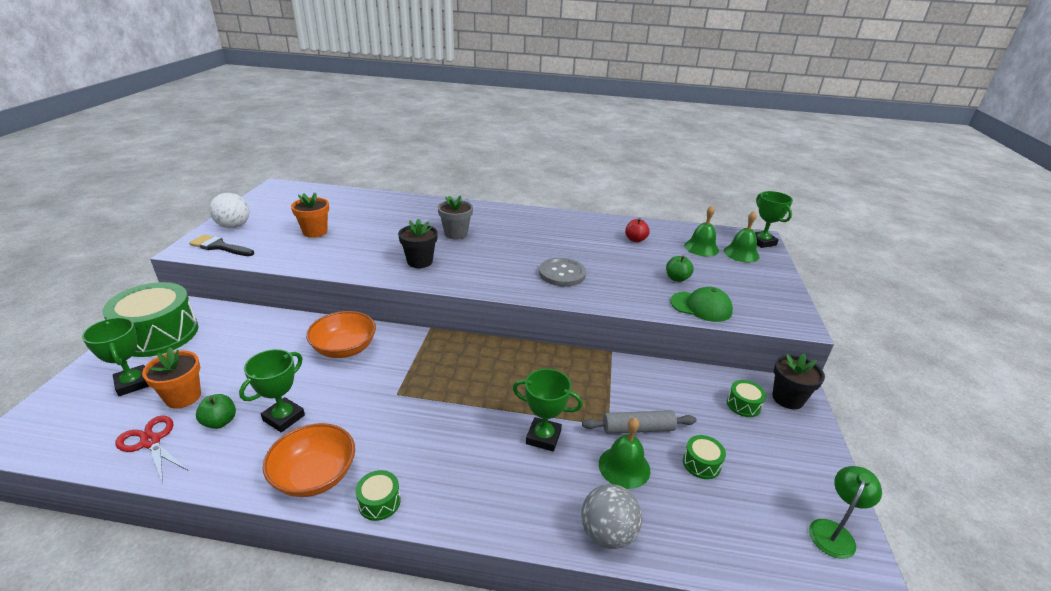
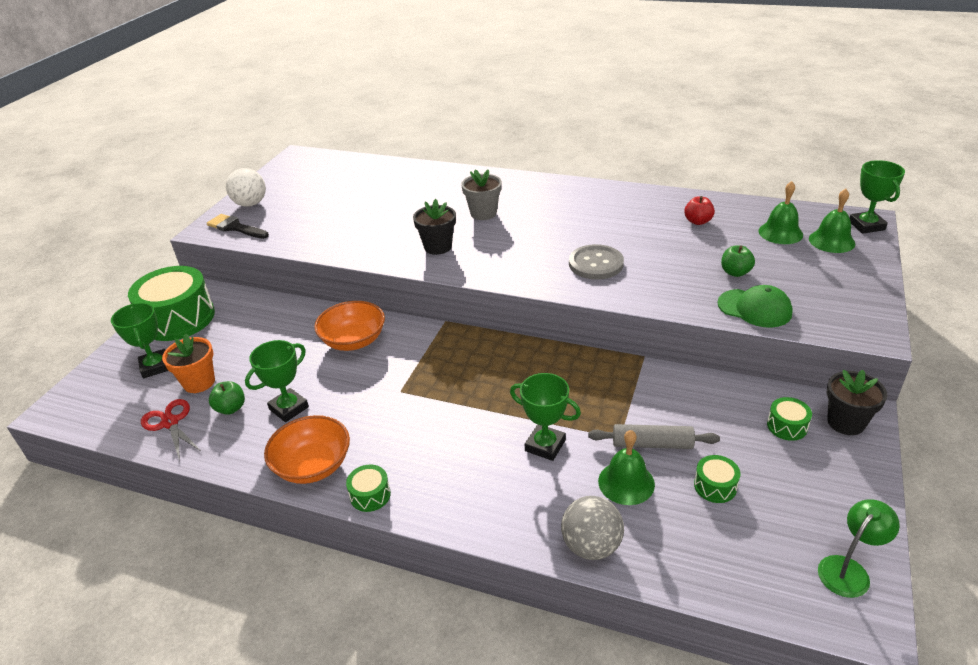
camera: 15 degrees right, 5 degrees up
orange flower pot [291,193,329,238] -> none

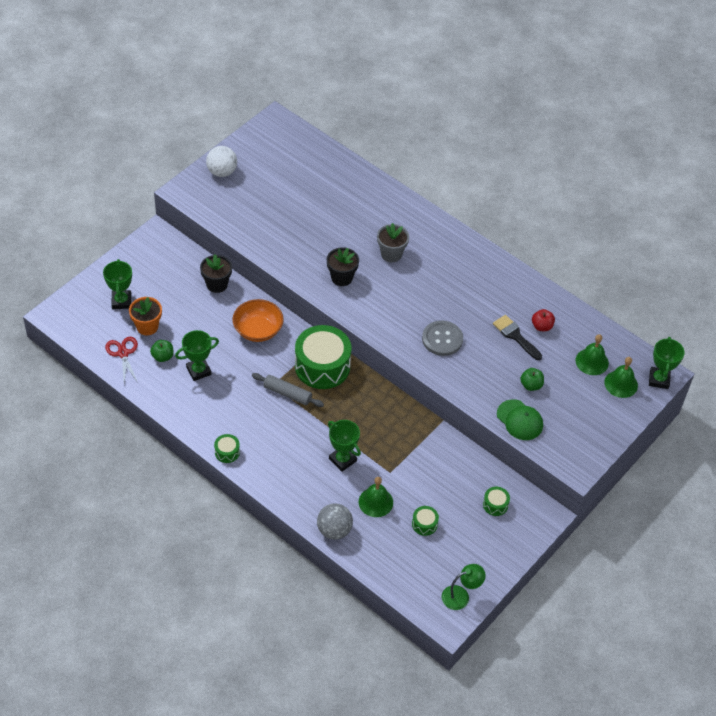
camera: 15 degrees right, 15 degrees up
green drum [128,266,215,341] -> green drum moved to [295,325,351,389]
black brush [207,214,269,239] -> black brush moved to [493,315,542,360]
orange bowl [264,415,350,484] -> none
grey rolling pin [588,424,720,449] -> grey rolling pin moved to [252,373,324,407]
black flower pot [827,370,887,435] -> black flower pot moved to [200,254,232,293]

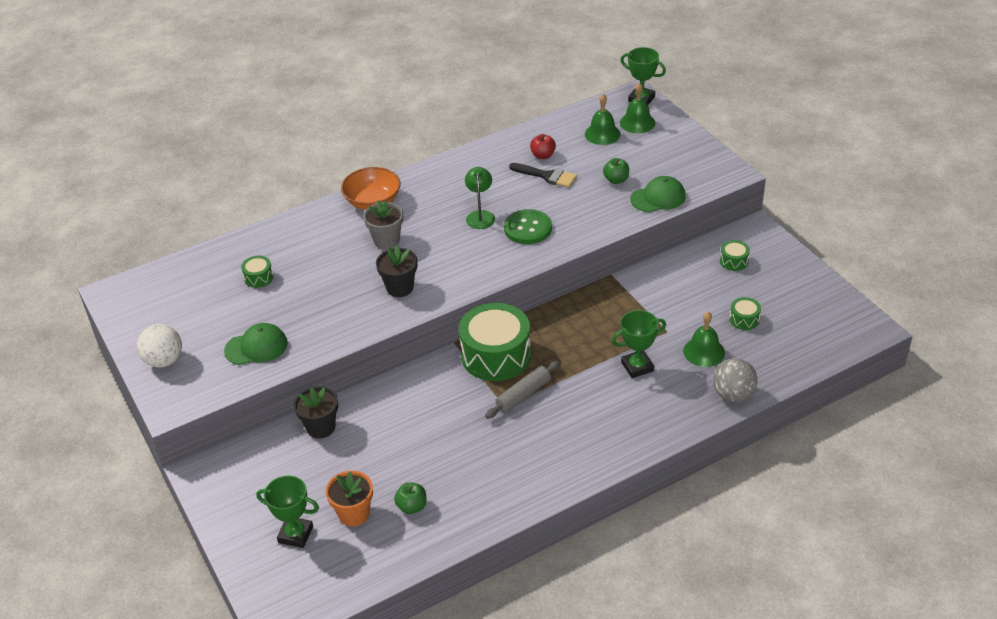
camera: 65 degrees left, 10 degrees down
red scissors [105,337,138,383] -> none
green trophy [175,330,219,381] -> none
green drum [214,434,240,463] -> green drum moved to [241,256,274,288]
orange bowl [233,299,284,342] -> orange bowl moved to [341,167,401,210]
grey button [422,320,463,356] -> green button [504,209,552,244]
green lamp [442,564,486,610] -> green lamp moved to [465,167,495,229]
black brush [493,315,542,360] -> black brush turned 135 degrees counterclockwise [509,163,577,188]
none -> green cap [224,323,288,365]

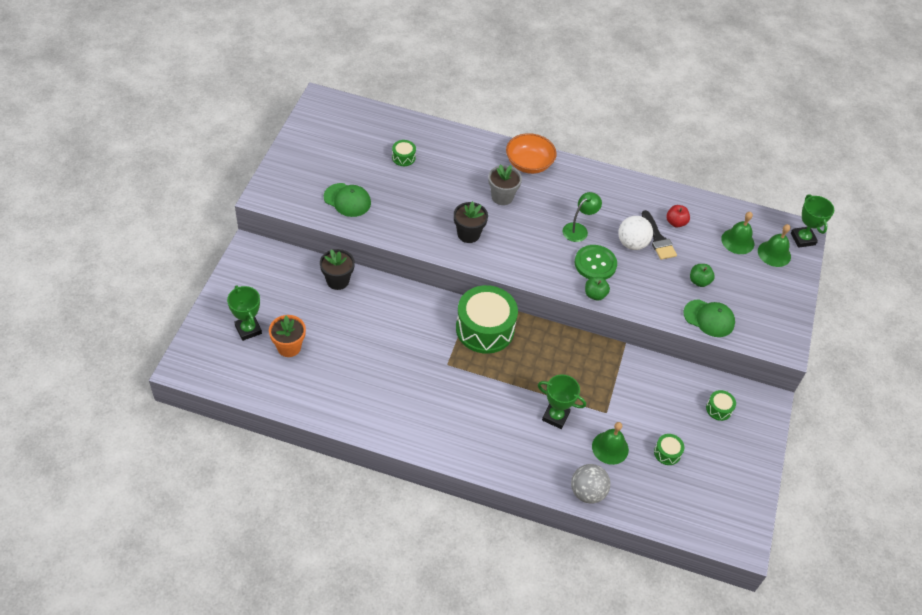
camera: 40 degrees right, 10 degrees up
white ball [137,324,182,367] -> white ball moved to [618,216,653,250]
green apple [394,482,427,514] -> green apple moved to [585,277,610,301]
grey rolling pin [485,361,560,419] -> none

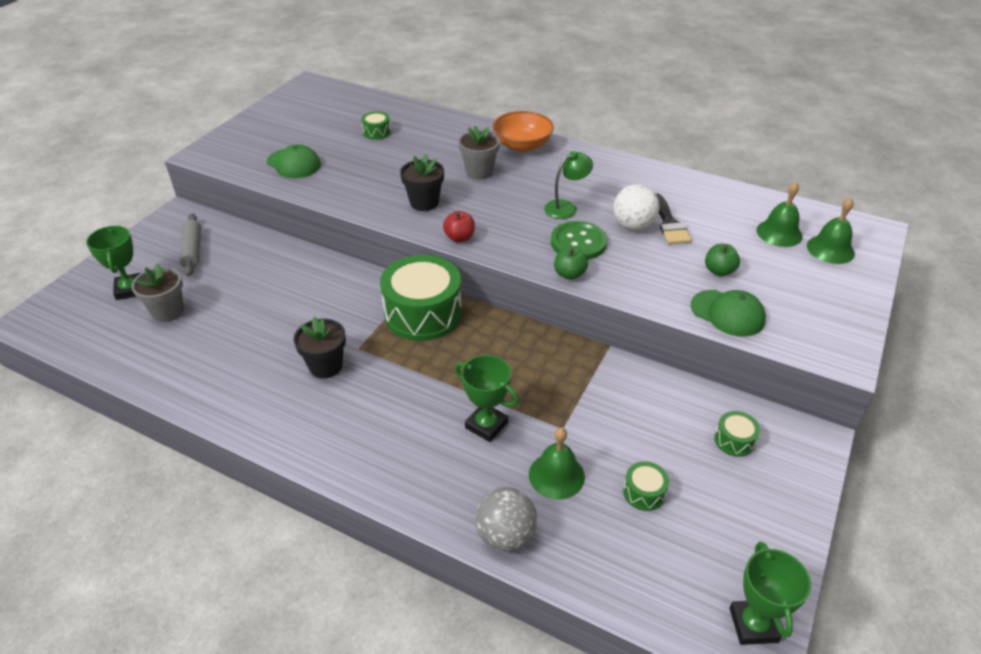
camera: 15 degrees right, 10 degrees down
orange flower pot [269,315,306,357] -> grey flower pot [131,263,184,322]
black flower pot [320,249,355,290] -> black flower pot moved to [294,317,346,379]
red apple [667,205,690,228] -> red apple moved to [443,211,475,242]
green trophy [791,194,834,248] -> green trophy moved to [730,542,811,645]
none -> grey rolling pin [179,213,201,276]

